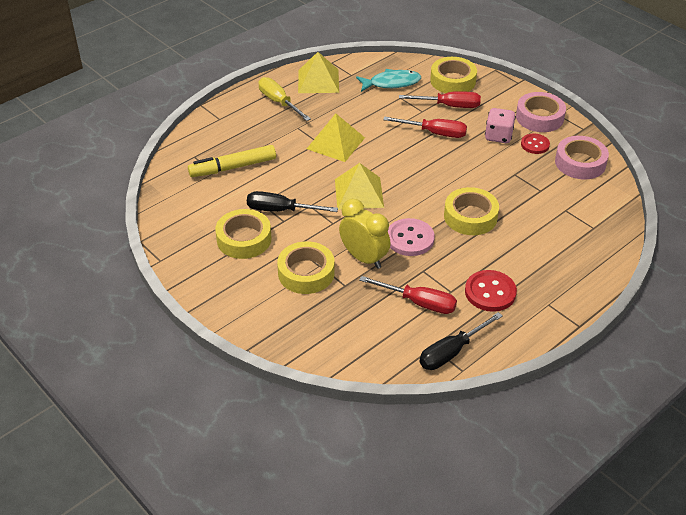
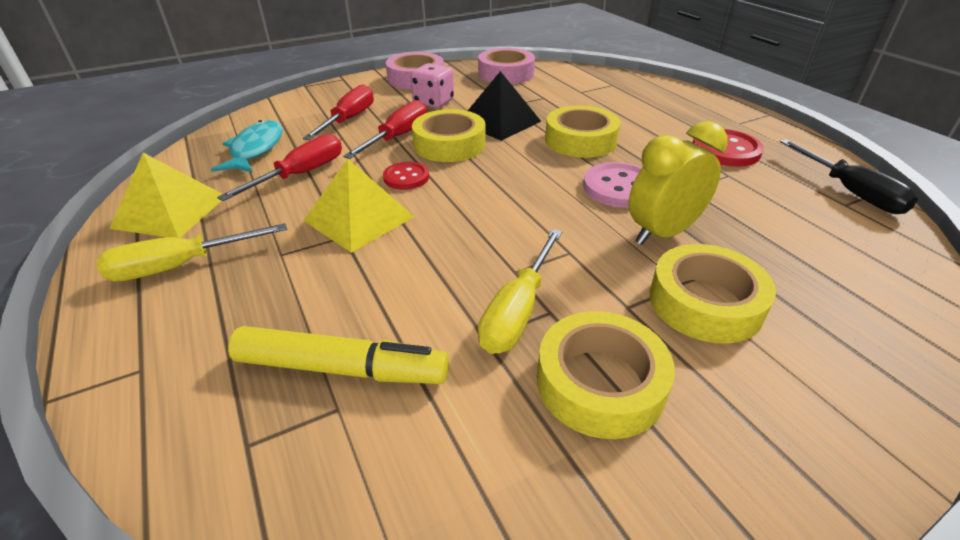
camera: 75 degrees left, 5 degrees down
yellow marker [188,145,276,177] -> yellow marker turned 75 degrees counterclockwise [228,326,449,384]
black screwdriver [247,191,338,212] -> yellow screwdriver [478,229,562,354]
yellow pyramid [335,163,384,210] -> none
red screwdriver [359,276,457,314] -> red screwdriver moved to [217,134,342,201]
yellow tape [430,57,477,93] -> yellow tape moved to [412,109,485,162]
red button [521,134,550,154] -> red button moved to [383,162,429,190]
none -> black pyramid [468,71,541,141]

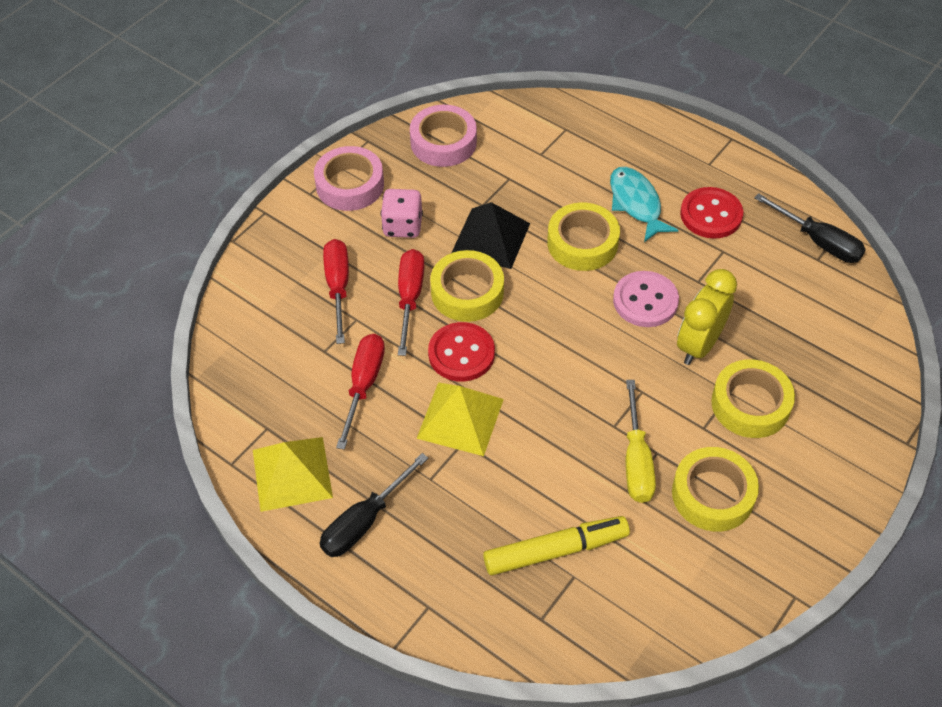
camera: 25 degrees left, 15 degrees up
yellow screwdriver [96,223,287,281] -> black screwdriver [320,453,428,557]
turquoise fish [211,120,283,173] -> turquoise fish moved to [610,167,678,242]
red button [383,162,429,190] -> red button [428,322,495,382], size x1.54

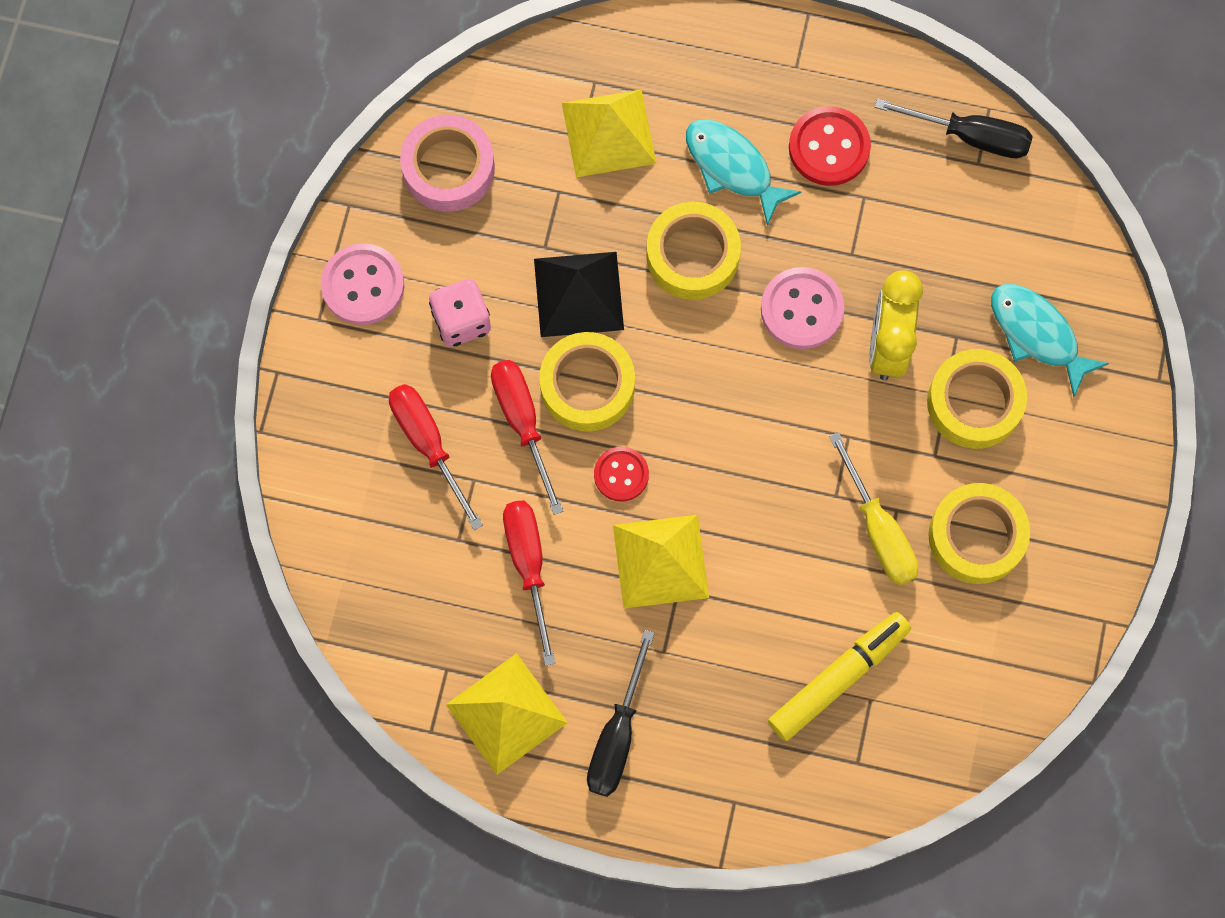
camera: 25 degrees left, 20 degrees up
pink tape [314,146,384,211] -> pink button [321,243,404,325]
red button [428,322,495,382] -> red button [594,447,649,502], size x0.65
none -> yellow pyramid [562,89,657,177]
none -> turquoise fish [991,284,1109,397]

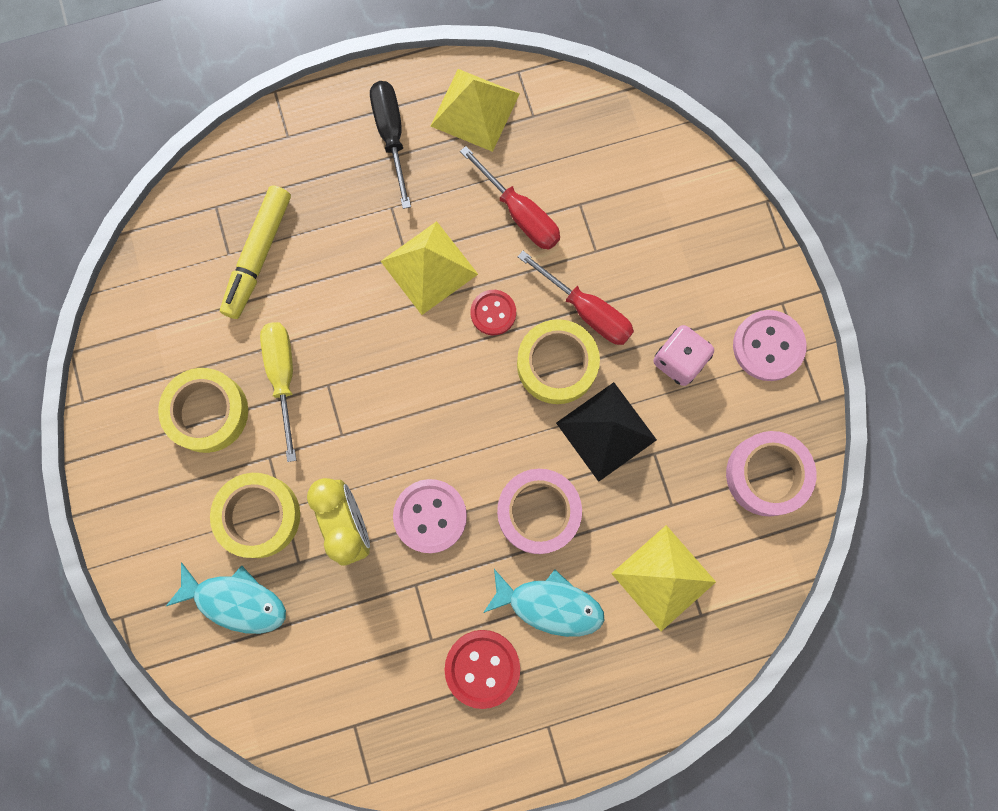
camera: 150 degrees right, 5 degrees up
red screwdriver [389,384,483,530] -> none
yellow tape [646,202,741,300] -> pink tape [497,469,582,554]
yellow screwdriver [829,432,918,585] -> yellow screwdriver turned 45 degrees clockwise [260,322,296,462]
black screwdriver [875,98,1033,158] -> none

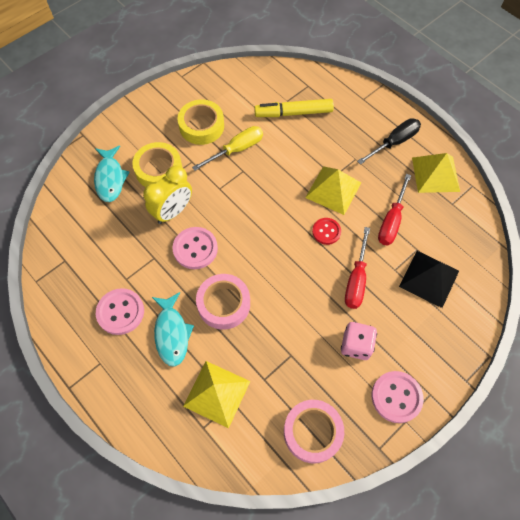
camera: 65 degrees right, 15 degrees down
red button [445,630,520,709] -> pink button [96,288,144,335]
yellow tape [517,319,600,404] -> none
black pyramid [556,382,657,482] -> black pyramid moved to [399,251,459,308]

